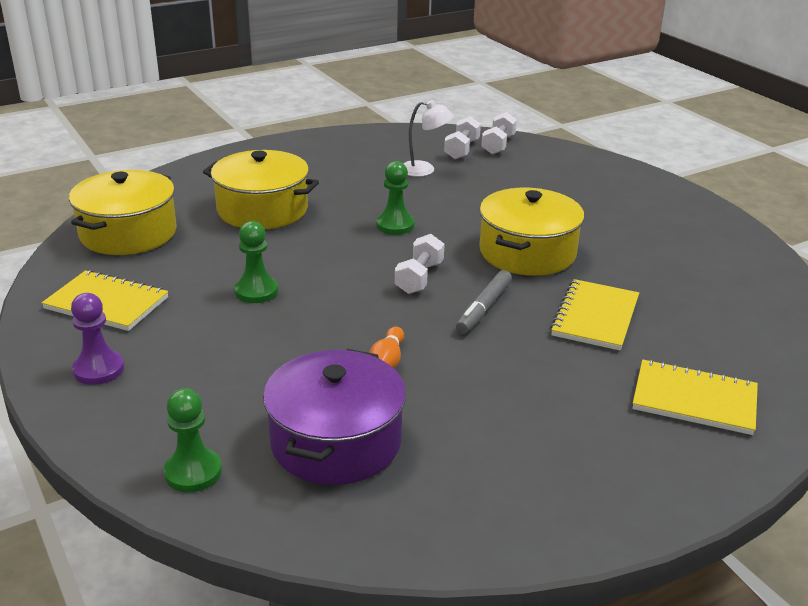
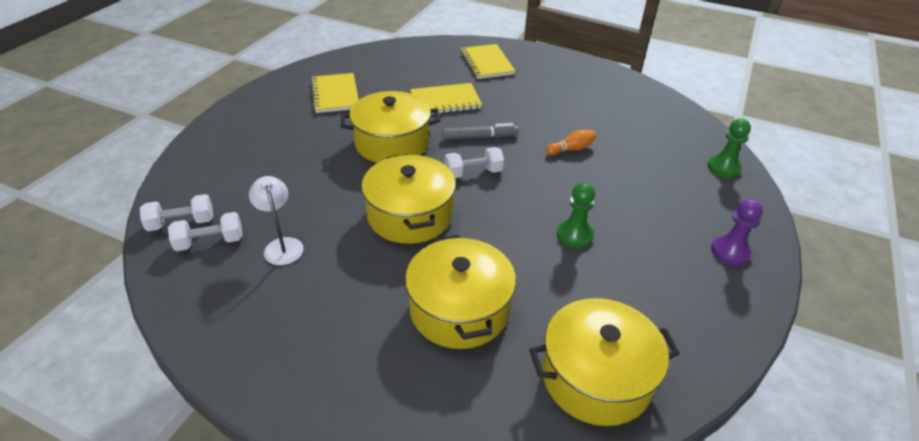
camera: 125 degrees left, 10 degrees up
yellow notebook [42,270,168,331] -> yellow notebook moved to [311,73,359,113]
purple pot [263,349,406,485] -> none
green pawn [377,161,415,235] -> yellow pot [361,154,456,244]

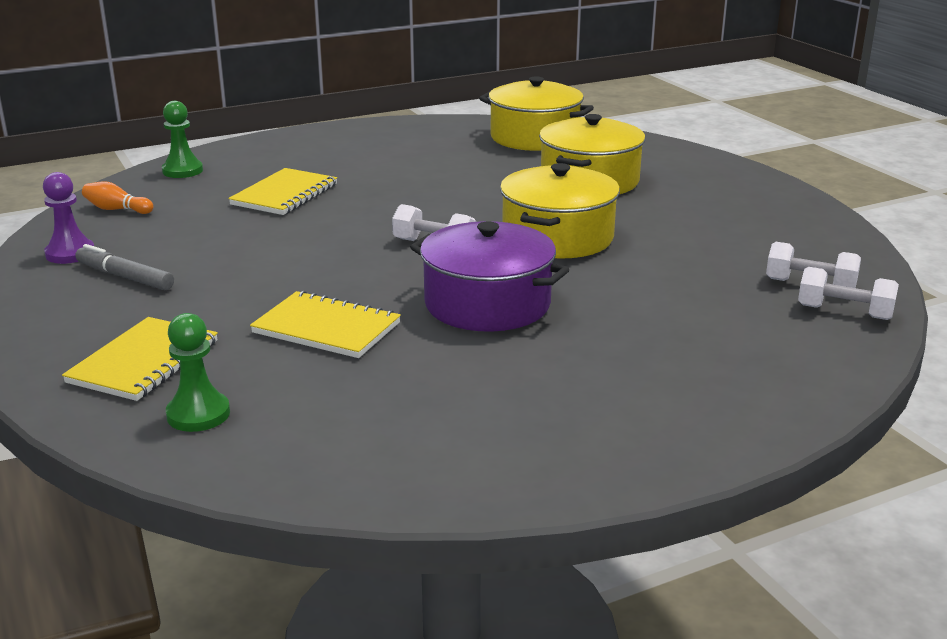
camera: 140 degrees left, 15 degrees down
white lamp [249,176,304,265] -> none
yellow notebook [311,73,359,113] -> yellow notebook moved to [228,168,337,215]
yellow pot [341,91,441,163] -> purple pot [410,221,569,332]
grey marker [443,123,519,140] -> grey marker moved to [75,244,174,290]
orange bowling pin [546,130,596,155] -> orange bowling pin moved to [82,181,153,214]
green pawn [557,182,595,248] -> green pawn moved to [166,313,230,432]
purple pawn [711,199,763,266] -> purple pawn moved to [43,172,94,264]

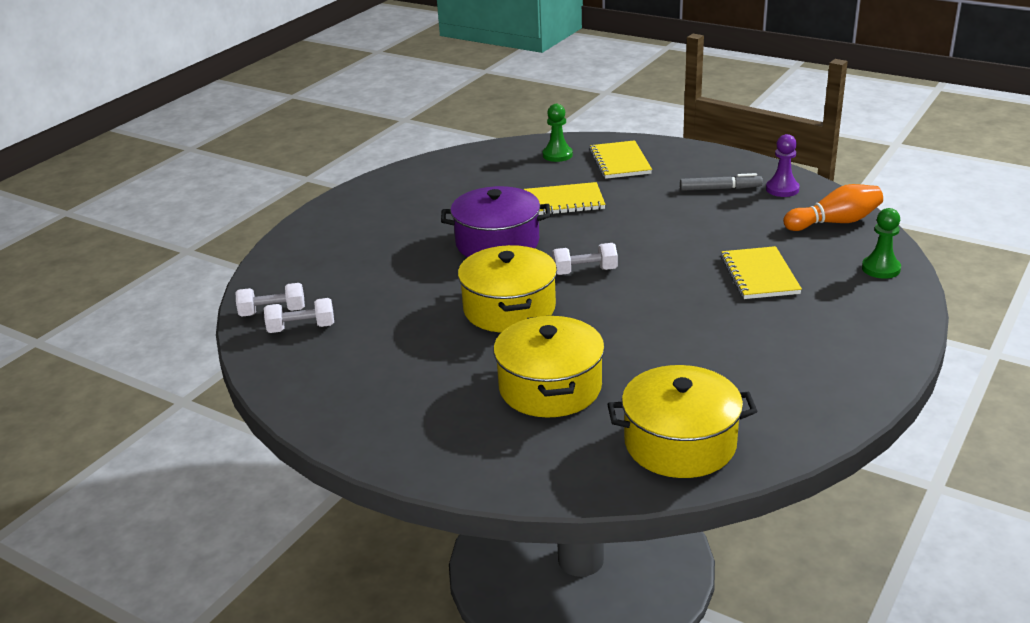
camera: 150 degrees right, 5 degrees up
orange bowling pin [82,181,153,214] -> orange bowling pin [783,184,883,231], size x1.70

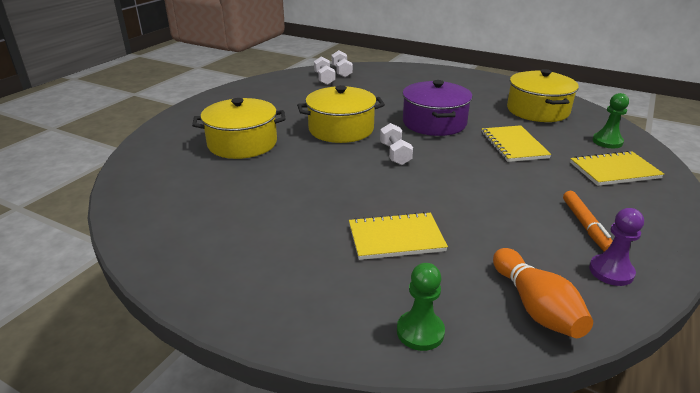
camera: 85 degrees right, 0 degrees up
yellow pot [607,365,757,478] -> yellow pot moved to [507,69,579,122]
grey marker [680,173,763,191] -> orange marker [563,191,612,252]

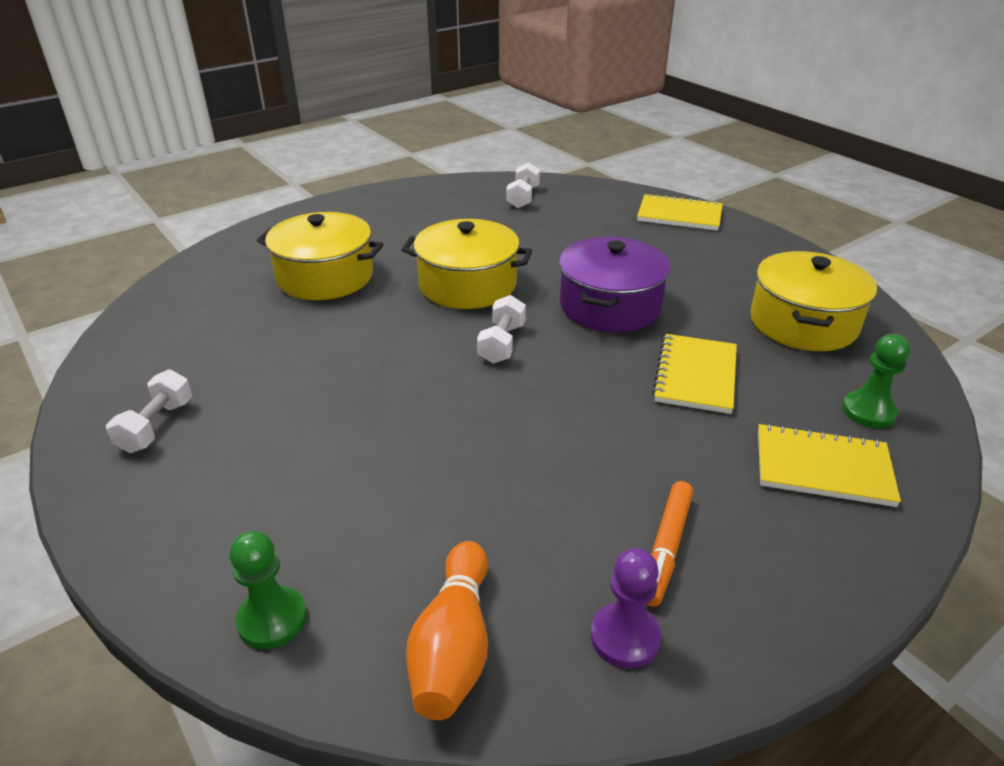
camera: 25 degrees right, 5 degrees up
white dumbbell [332,50,353,77] -> white dumbbell moved to [106,370,192,453]
yellow notebook [349,212,448,260] -> yellow notebook moved to [637,193,723,231]

